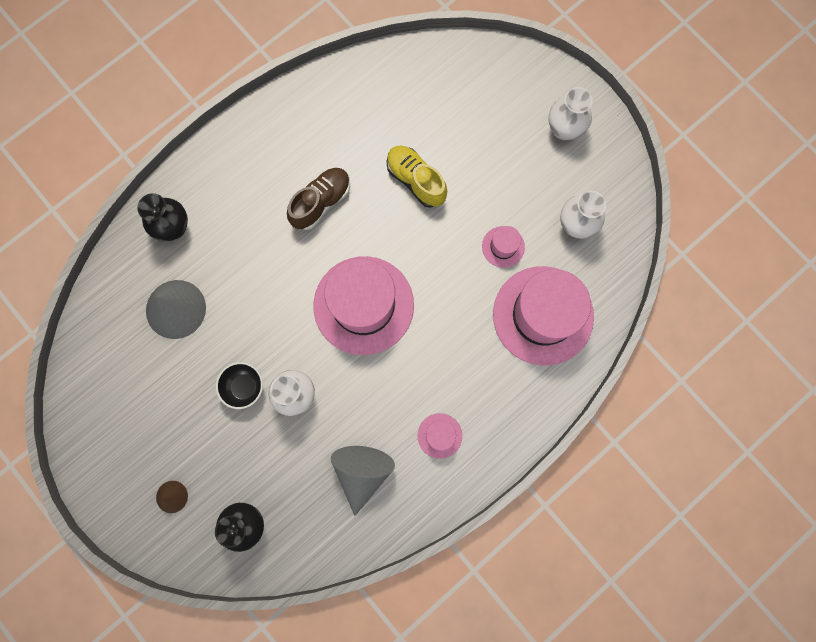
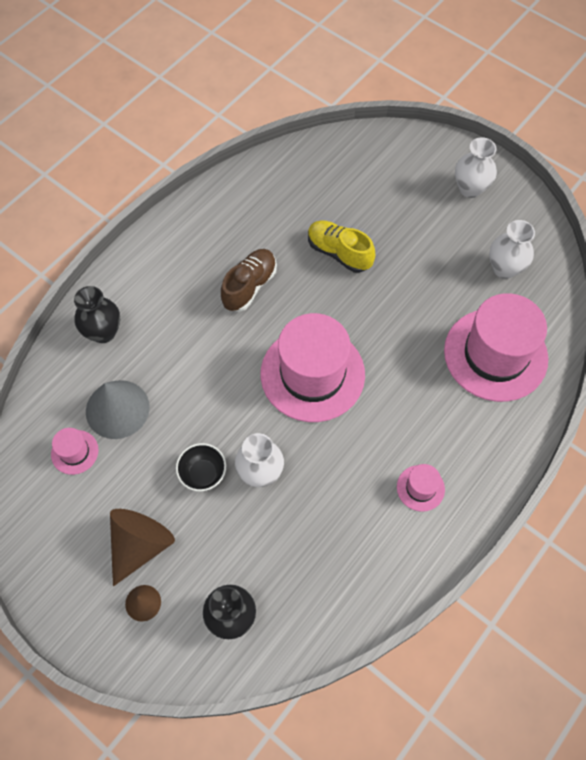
camera: 10 degrees left, 15 degrees down
grey cone [331,446,395,516] -> none
pink hat [482,226,525,268] -> pink hat moved to [51,428,99,475]
none -> brown cone [110,509,175,587]

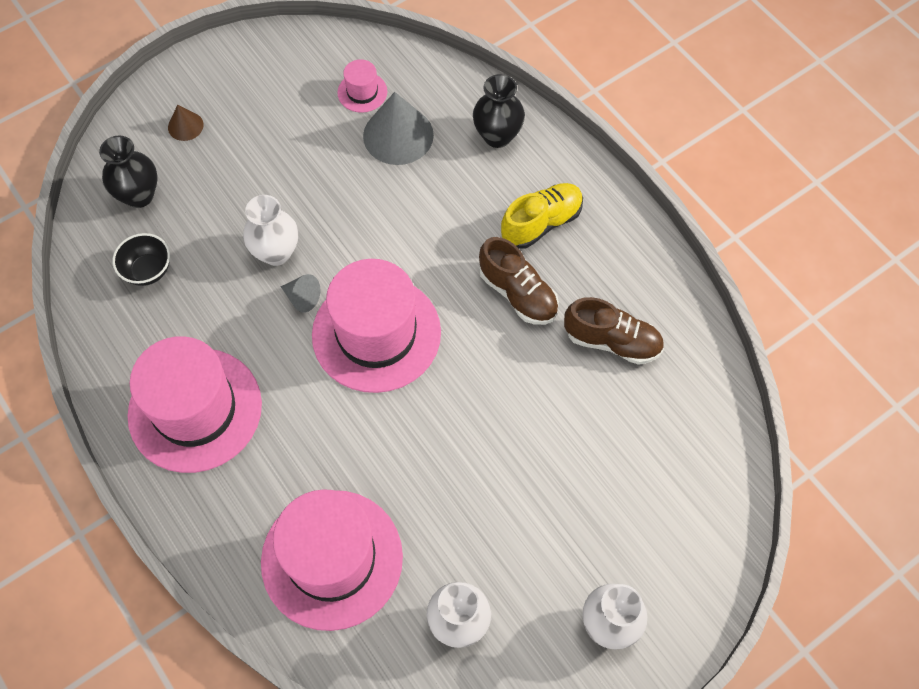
camera: 105 degrees right, 0 degrees up
brown cone [110,509,175,587] -> none
black bowl [176,443,226,491] -> black bowl moved to [112,233,170,286]
yellow shoe [308,220,375,273] -> yellow shoe moved to [501,183,583,249]
pink hat [397,464,445,512] -> pink hat [127,336,262,473], size x2.31
none -> grey cone [281,274,320,313]
none -> brown shoe [564,297,664,365]

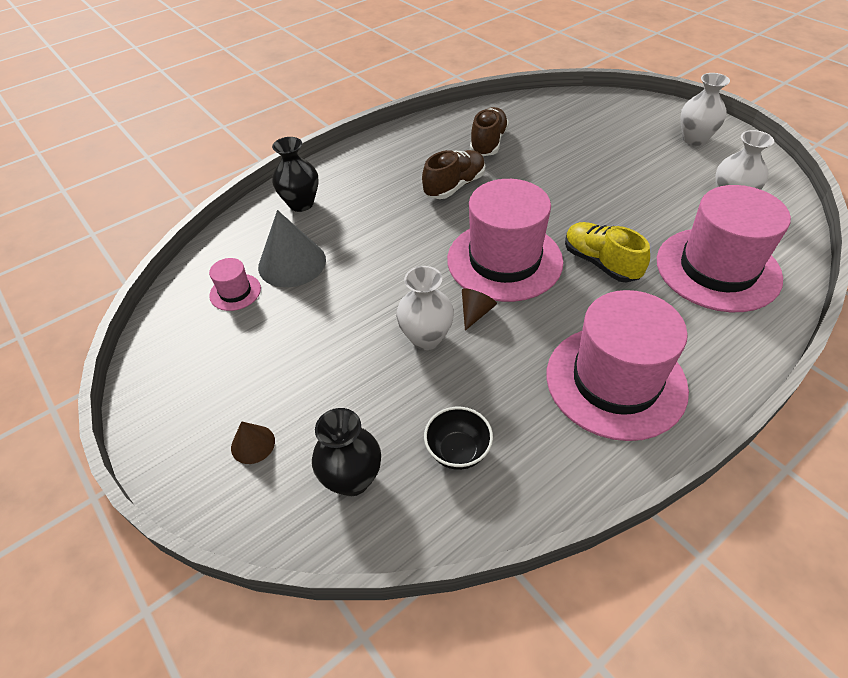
camera: 90 degrees left, 15 degrees down
grey cone [281,274,320,313] -> brown cone [462,288,497,331]
yellow shoe [501,183,583,249] -> yellow shoe moved to [565,222,650,282]

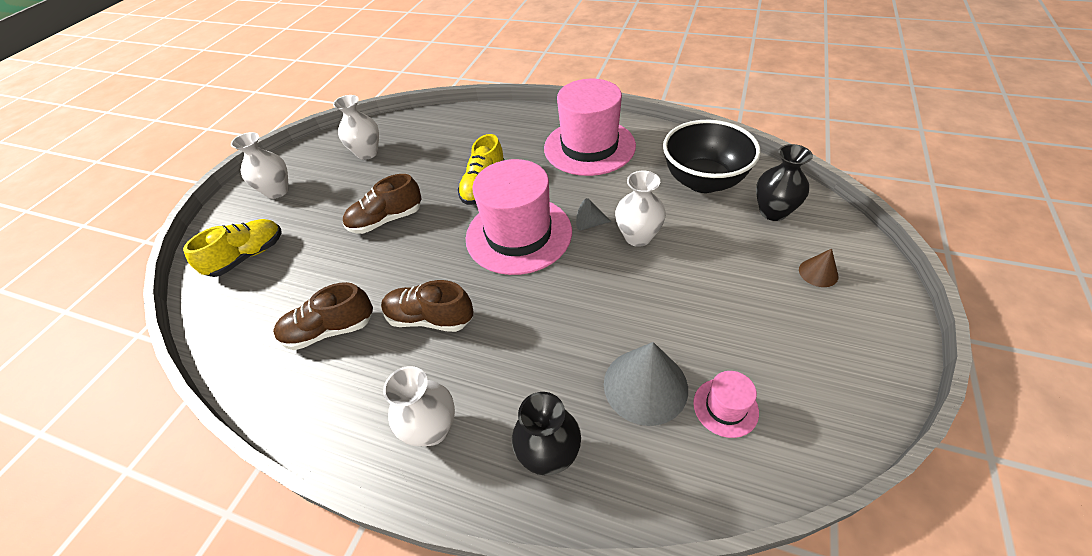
camera: 120 degrees left, 0 degrees up
black bowl [424,407,493,470] -> black bowl [663,120,761,193], size x1.96
brown cone [462,288,497,331] -> grey cone [576,198,612,231]
pink hat [657,185,791,312] -> none
none -> yellow shoe [183,219,282,277]
none -> brown shoe [343,174,422,234]
none -> white vase [383,366,455,447]

